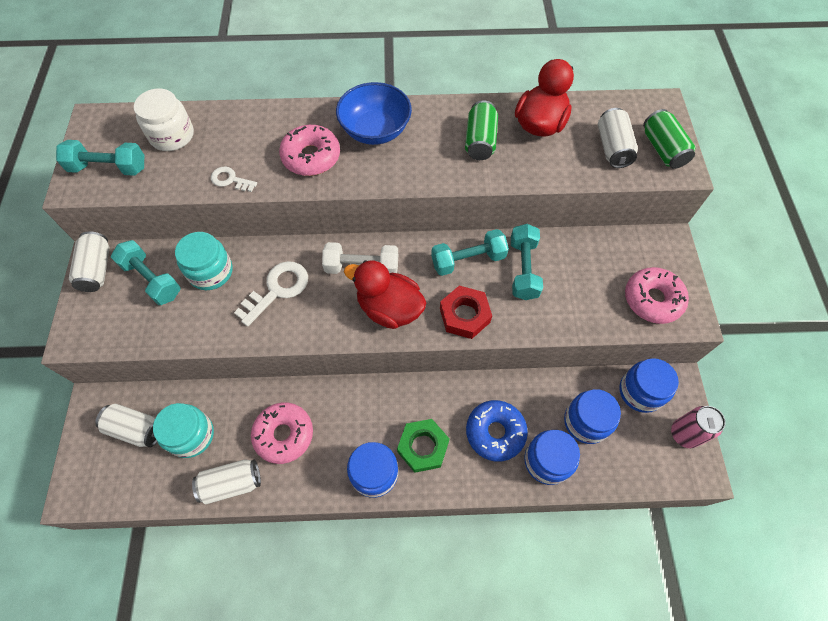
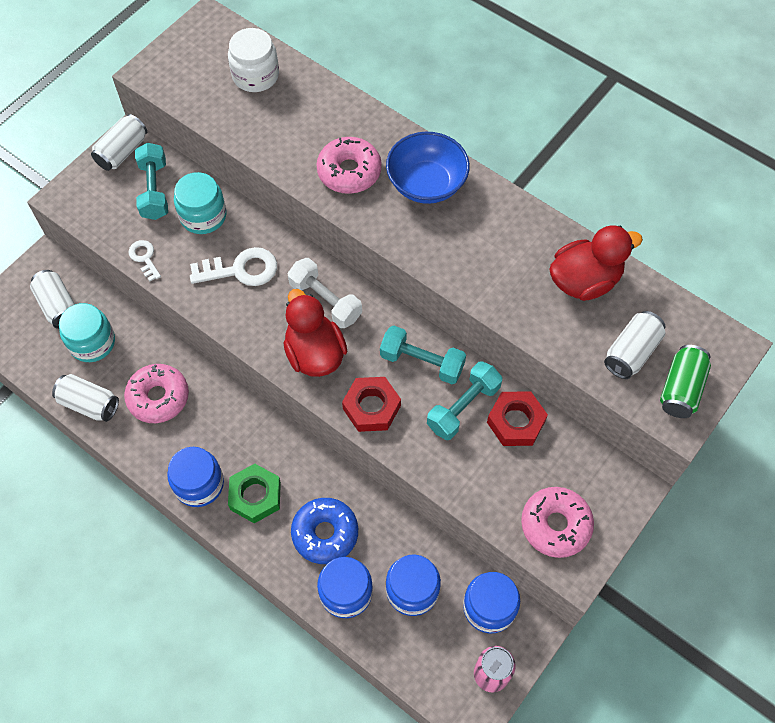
camera: 40 degrees right, 0 degrees up
turquoise dumbbell [56,140,144,176] -> none
white key [211,167,257,192] -> white key moved to [129,240,161,281]
green can [465,100,498,160] -> none
none -> red nut [487,391,548,446]

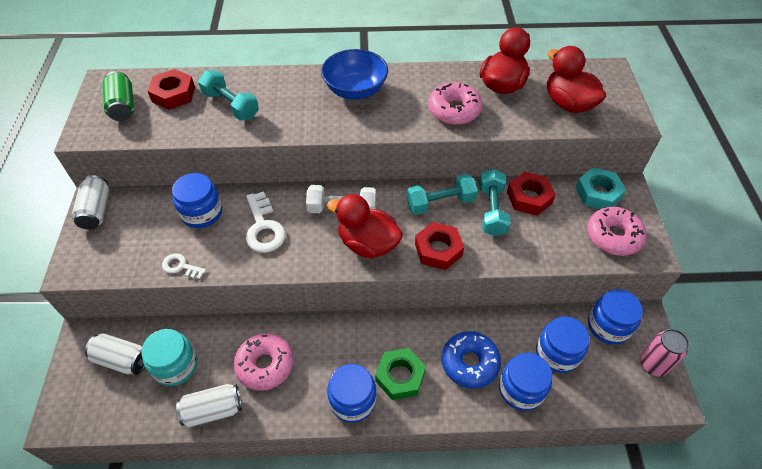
camera: 40 degrees left, 10 degrees down
turquoise dumbbell [135,143,168,220] -> turquoise dumbbell moved to [198,70,259,120]
turquoise jar [174,172,226,234] -> blue jar [172,173,222,228]
white key [190,247,277,286] -> white key turned 120 degrees clockwise [246,191,286,253]
white jar [228,28,279,92] -> red nut [147,69,195,110]
pink donut [316,137,382,194] -> pink donut moved to [428,82,483,125]
white can [604,311,666,379] -> red duck [547,46,606,113]
green can [660,345,711,418] -> green can moved to [103,71,134,121]
none -> turquoise nut [575,167,626,209]

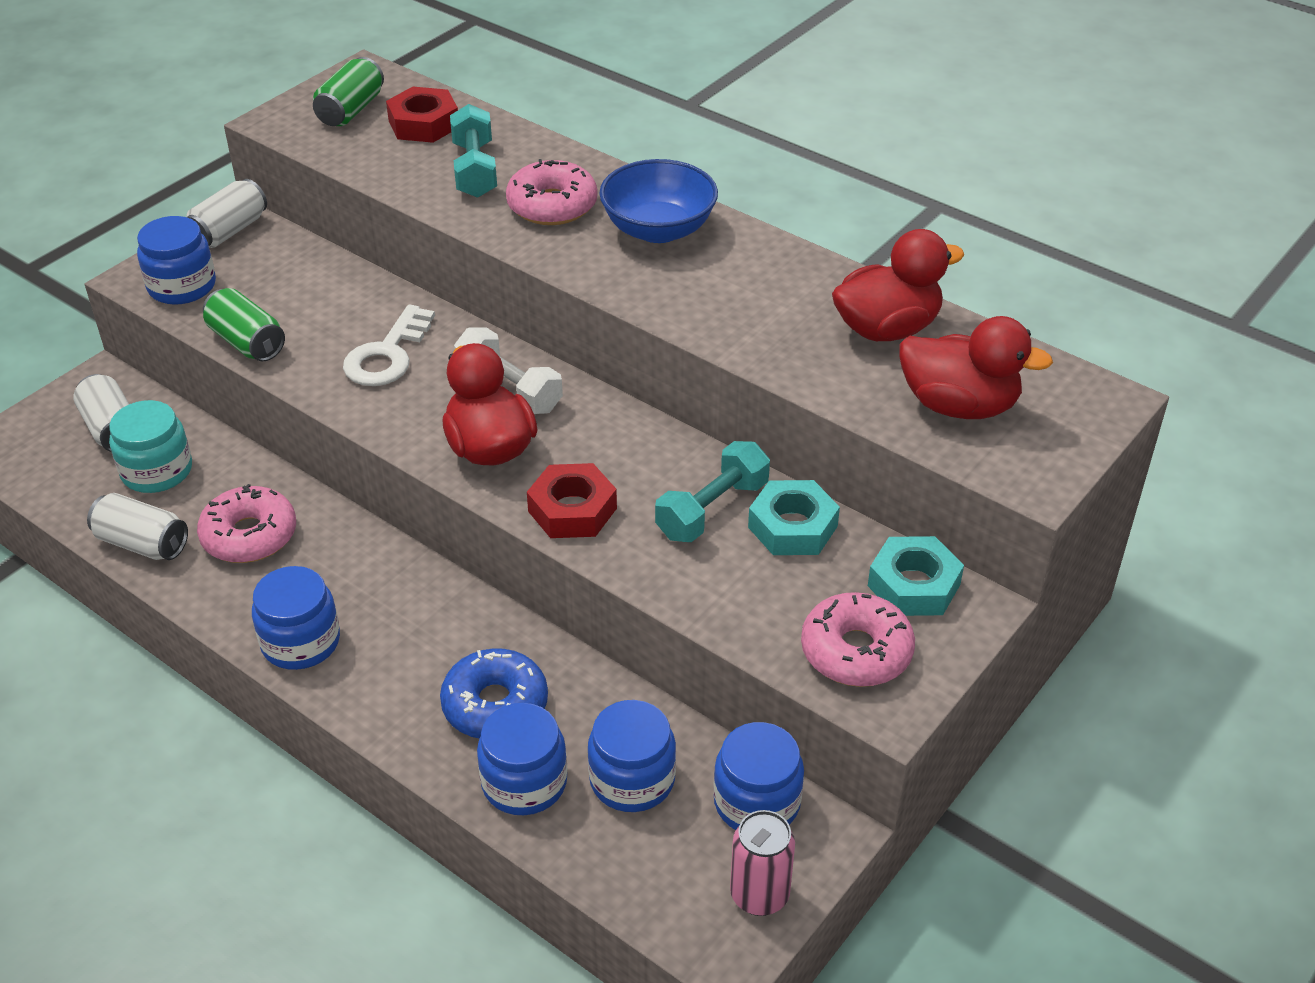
camera: 40 degrees right, 10 degrees down
white key [162,253,206,279] -> green can [203,288,285,361]
blue jar [172,173,222,228] -> blue jar moved to [137,216,216,305]
green nut [375,348,426,400] -> none
turquoise dumbbell [407,174,478,215] -> none
pink donut [428,82,483,125] -> pink donut moved to [506,159,598,225]
red nut [507,172,556,216] -> turquoise nut [748,480,840,555]
red duck [547,46,606,113] -> red duck turned 105 degrees clockwise [900,316,1053,419]

